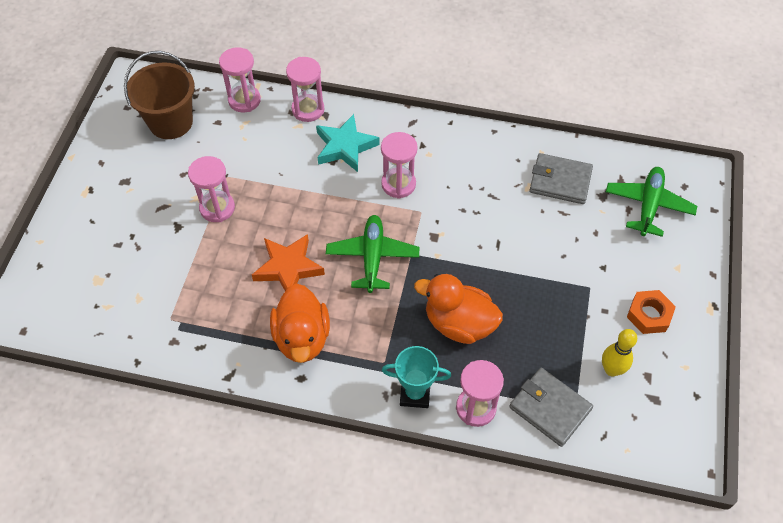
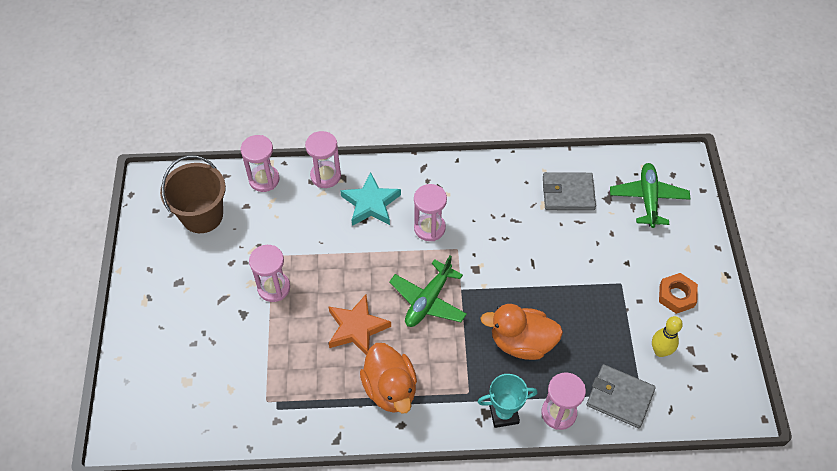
camera: 15 degrees left, 0 degrees up
green plane [326,215,419,293] -> green plane turned 135 degrees counterclockwise [389,255,467,327]

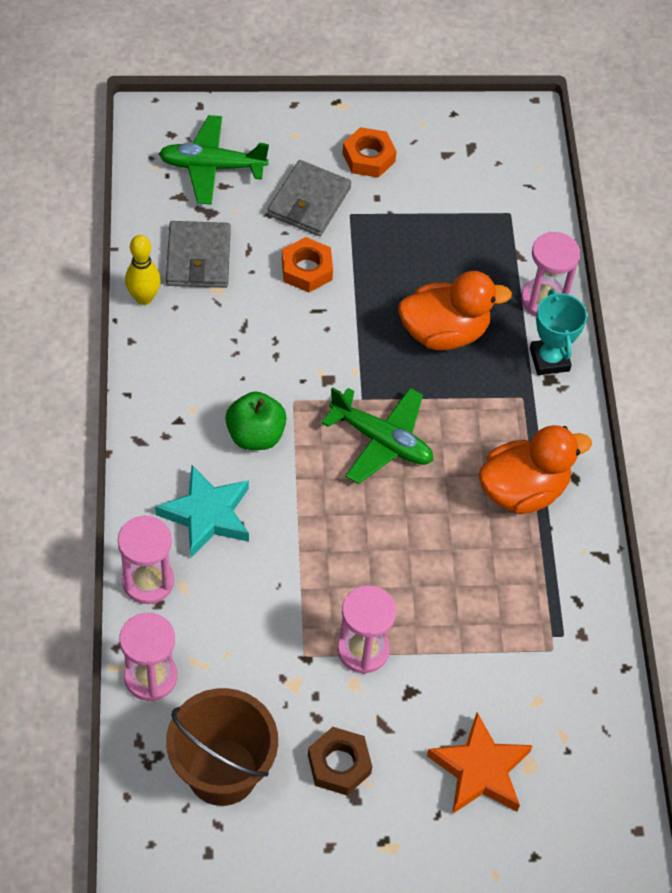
camera: 95 degrees left, 0 degrees up
orange star [328,295,391,355] -> orange star moved to [427,712,533,814]
pink hourglass [414,184,447,241] -> green apple [225,392,287,450]
orange duck [480,304,563,360] -> orange duck turned 105 degrees counterclockwise [398,271,512,350]
grey wallet [586,364,656,428] -> grey wallet moved to [267,160,351,236]
yellow bowling pin [652,316,683,357] -> yellow bowling pin moved to [125,235,161,305]
none -> orange nut [282,237,333,292]
none -> brown nut [308,727,372,795]

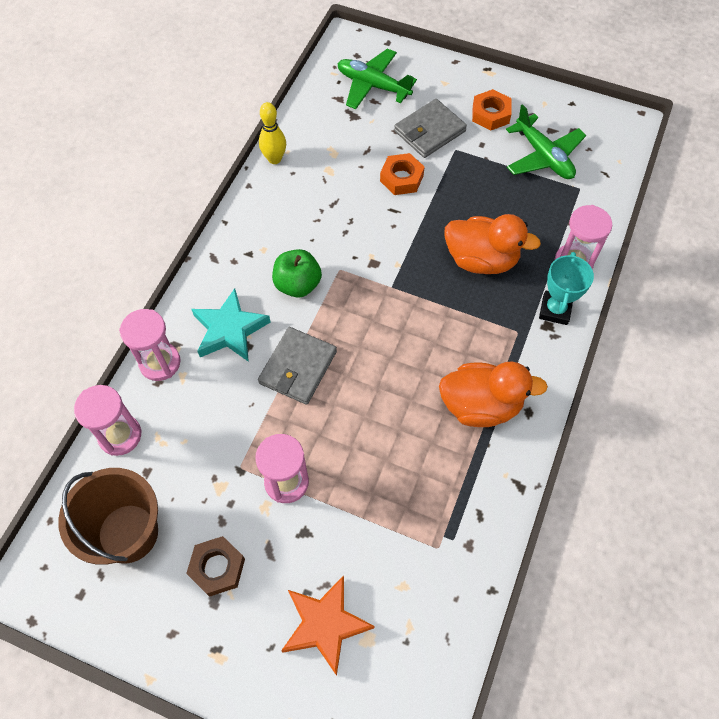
camera: 30 degrees right, 5 degrees up
grey wallet [166,221,231,288] -> grey wallet moved to [258,327,337,405]
green plane [322,387,434,484] -> green plane moved to [506,104,586,179]

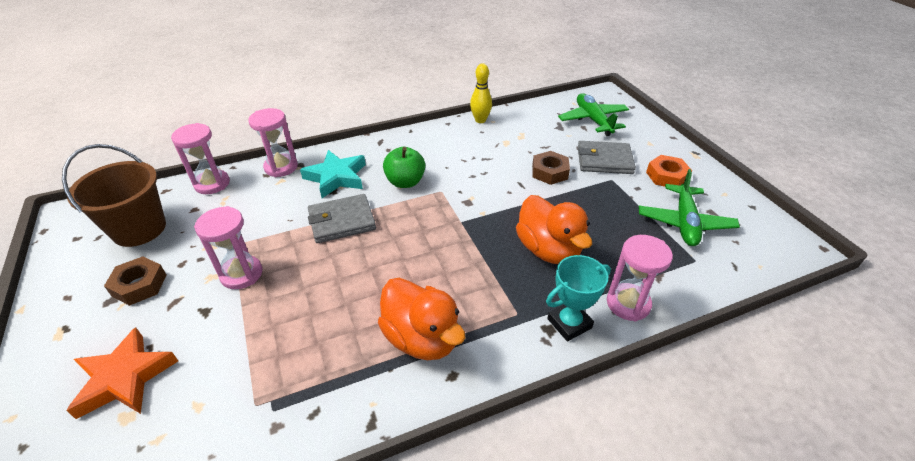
camera: 45 degrees right, 20 degrees down
orange nut [380,153,425,195] -> brown nut [532,151,570,185]

